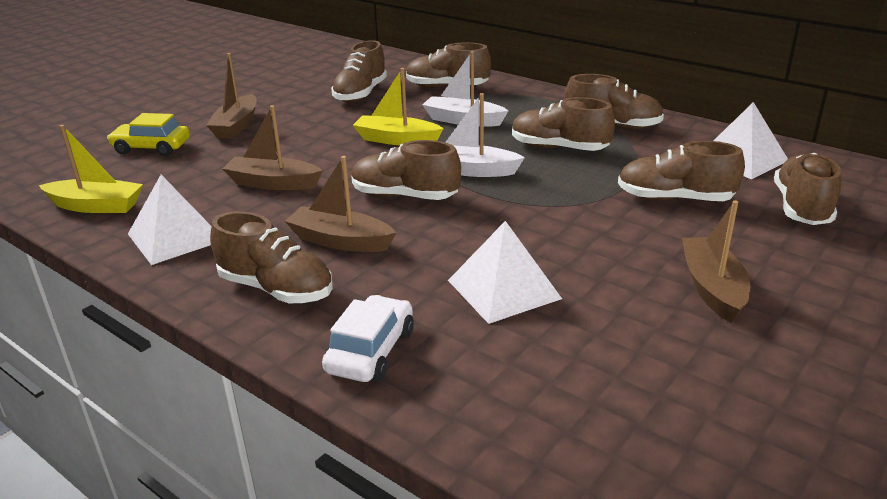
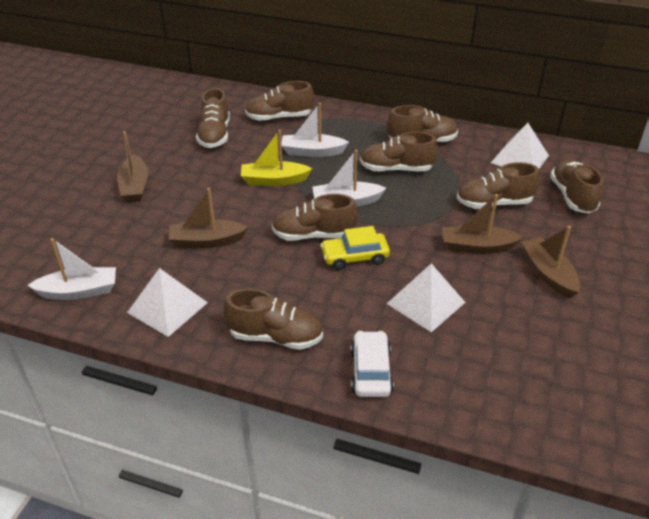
camera: 20 degrees left, 10 degrees up
yellow boat [39,125,143,213] -> white boat [27,238,116,300]
yellow car [107,113,190,156] -> yellow car moved to [320,226,390,270]
brown boat [285,156,396,252] -> brown boat moved to [442,194,523,254]

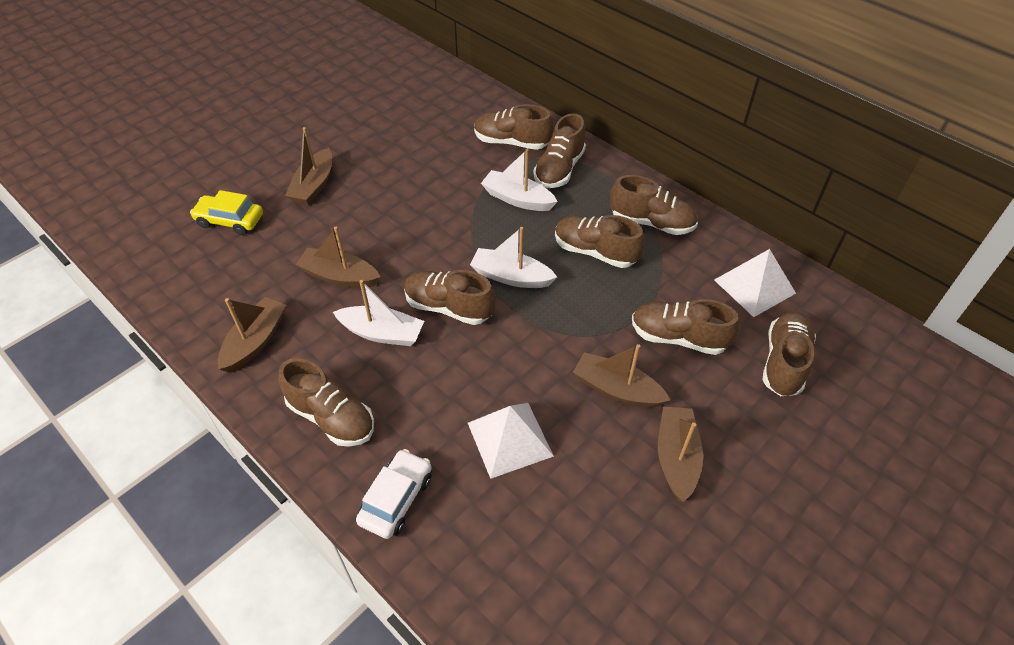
camera: 25 degrees right, 10 degrees up
white boat [27,238,116,300] -> white boat moved to [333,280,424,346]
white pyramid [127,268,208,337] -> brown boat [218,297,286,373]
brown shoe [196,88,230,148] -> brown shoe moved to [534,113,586,188]
yellow boat [241,129,312,186] -> none
yellow car [320,226,390,270] -> yellow car moved to [190,190,263,235]

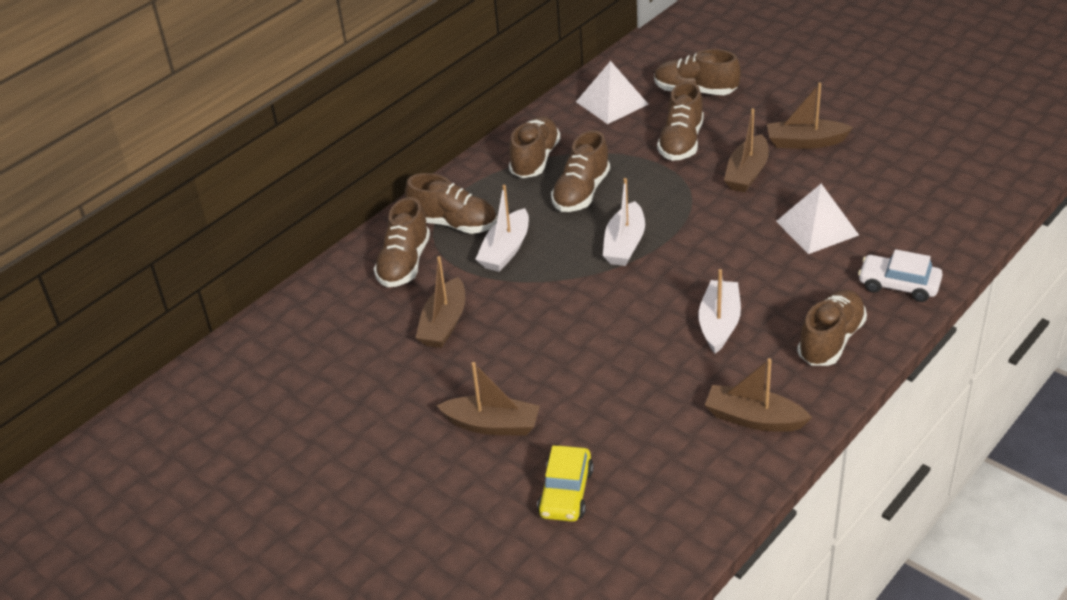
camera: 90 degrees left, 10 degrees down
brown boat [296,227,380,288] -> brown boat moved to [416,256,465,348]
brown shoe [404,270,496,325] -> none

